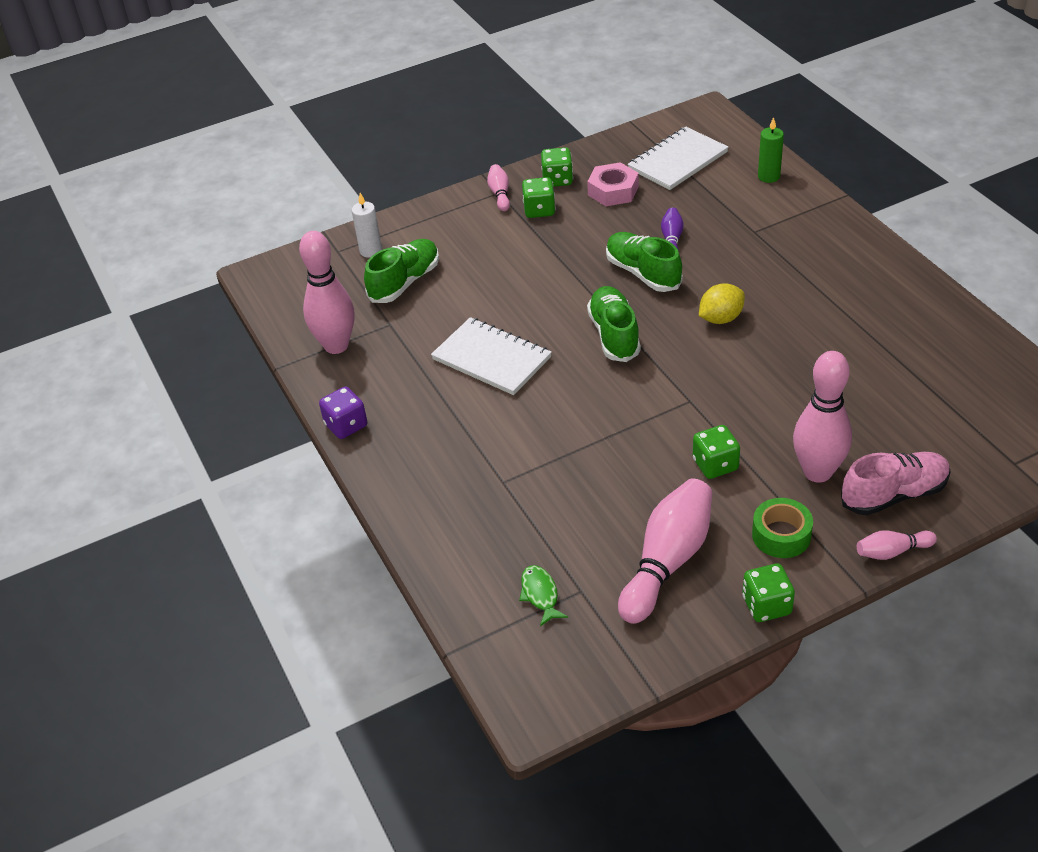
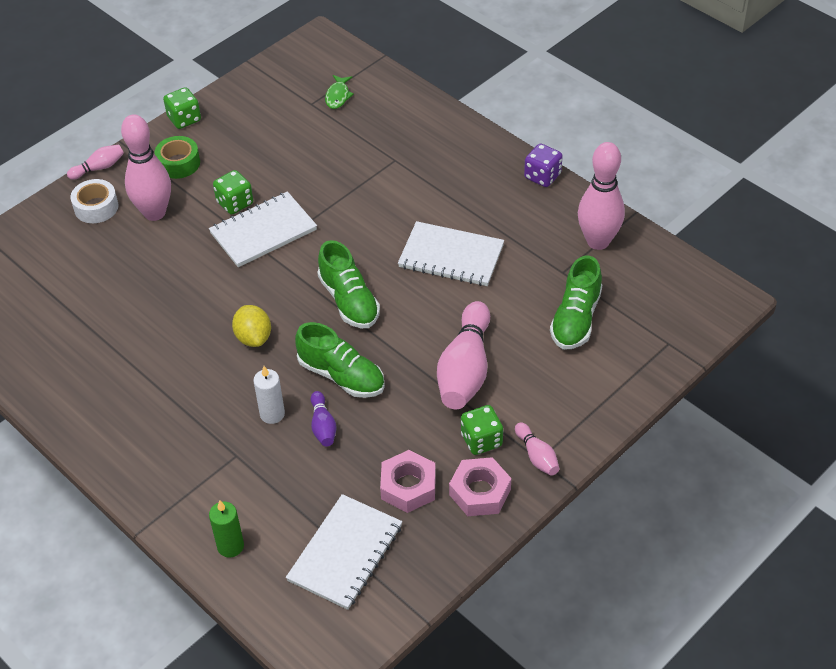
camera: 160 degrees right, 5 degrees up
white candle [352,193,382,258] -> white candle moved to [254,366,285,424]
green fish [519,565,568,626] -> green fish turned 45 degrees clockwise [325,75,354,109]
green dice [541,147,573,187] -> pink nut [449,457,511,516]
pink bowling pin [618,478,712,624] -> pink bowling pin moved to [437,301,490,409]
yellow lemon [699,283,745,324] -> yellow lemon turned 60 degrees counterclockwise [232,305,271,347]
pink shoe [841,452,951,515] -> white tape [70,179,118,223]
none -> white notebook [209,191,317,267]

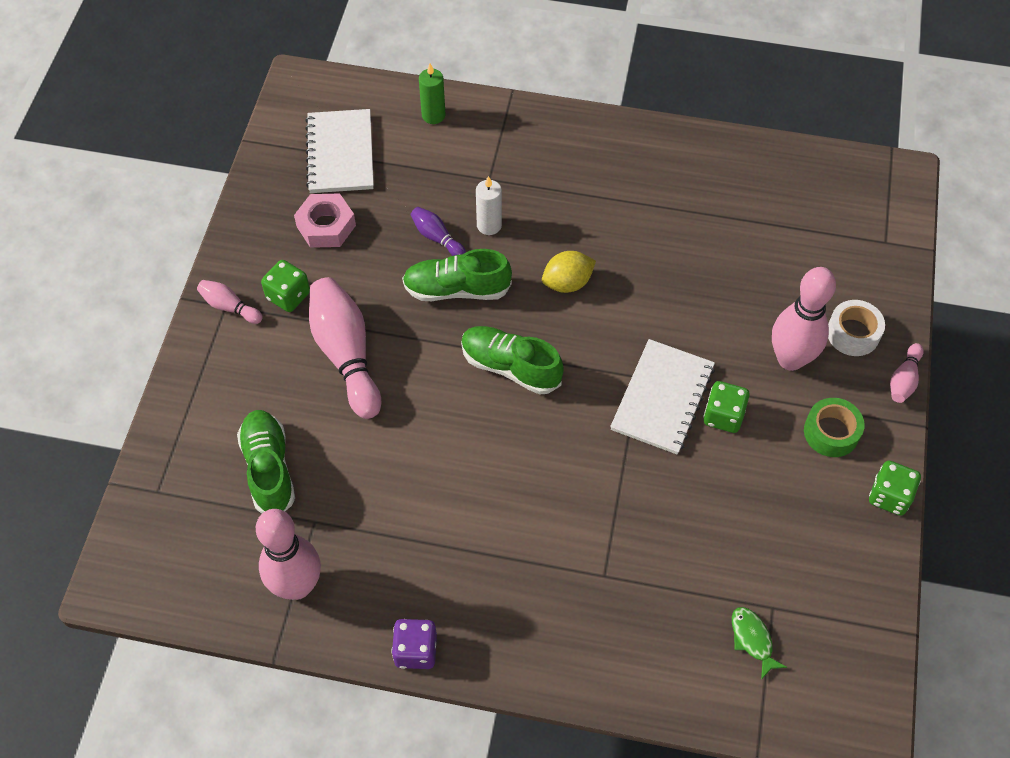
camera: 145 degrees right, 10 degrees up
yellow lemon [232,305,271,347] -> yellow lemon turned 60 degrees counterclockwise [542,251,596,293]
white notebook [398,221,504,286] -> none
pink nut [449,457,511,516] -> none

